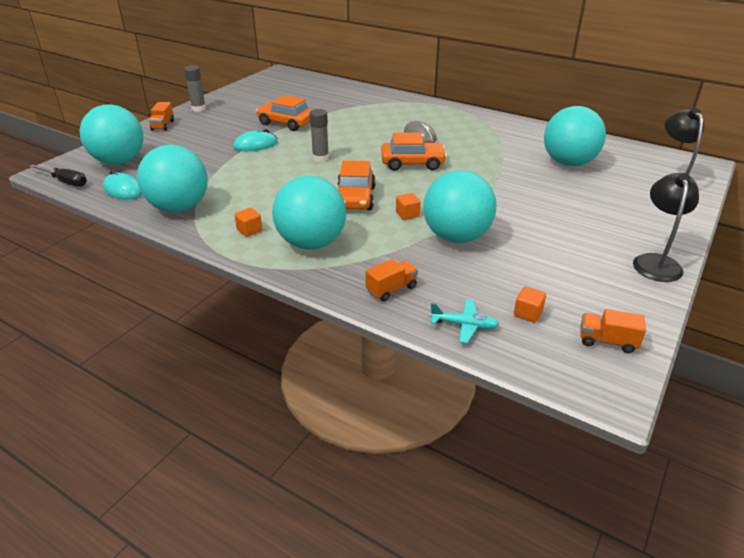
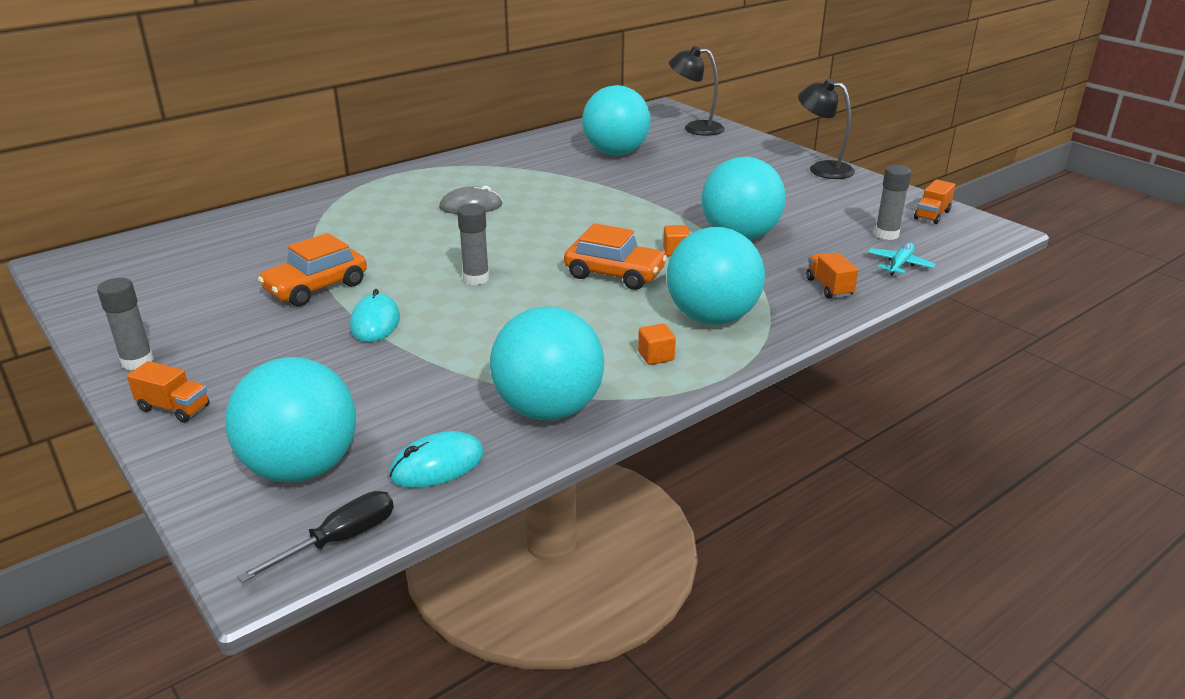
camera: 70 degrees left, 5 degrees down
orange car [381,132,447,171] -> none
orange cube [514,286,546,323] -> grey glue stick [875,165,911,240]

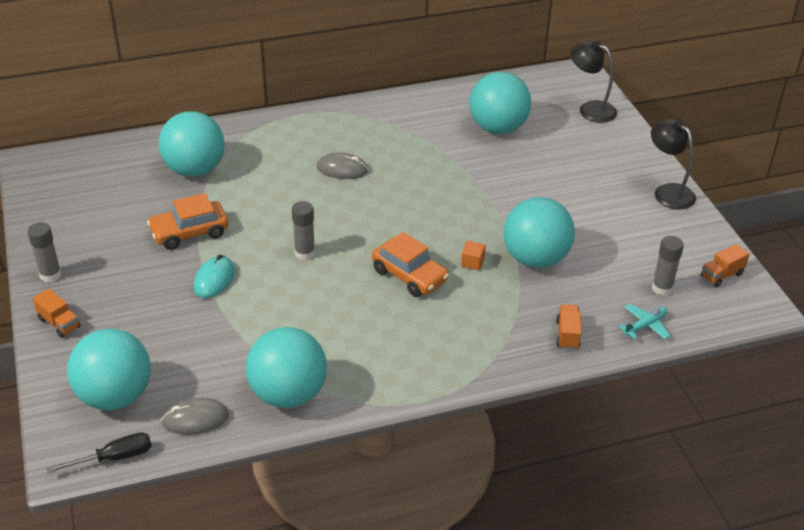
camera: 20 degrees right, 10 degrees up
turquoise mouse [389,431,484,488] -> grey mouse [161,398,229,435]
orange cube [638,323,676,365] -> none
turquoise ball [667,227,765,325] -> turquoise ball moved to [159,111,225,177]

